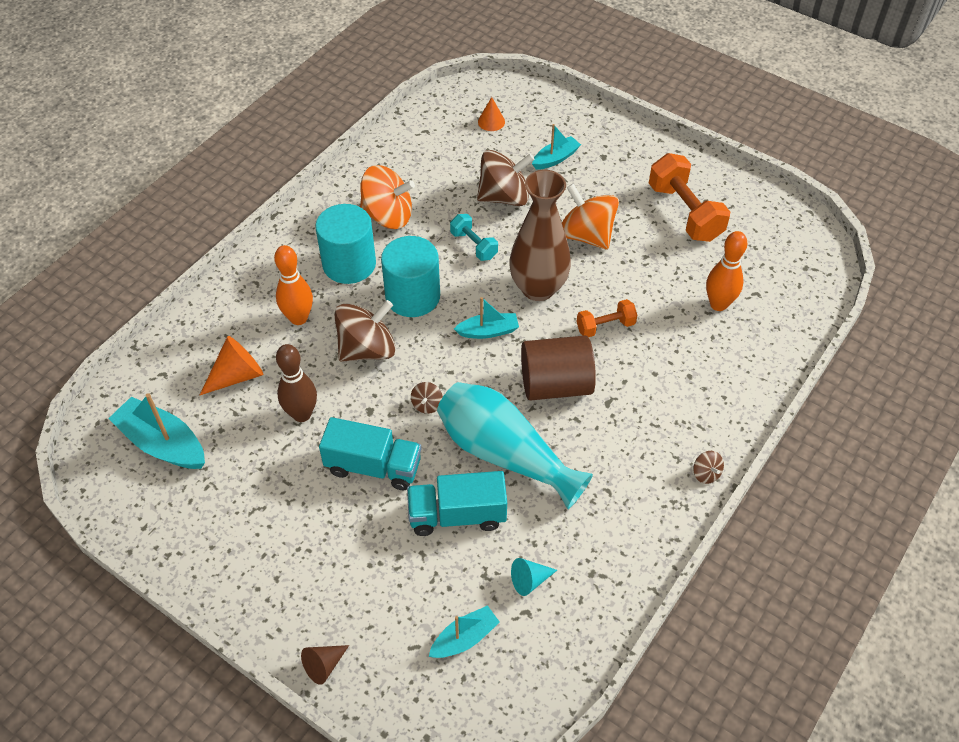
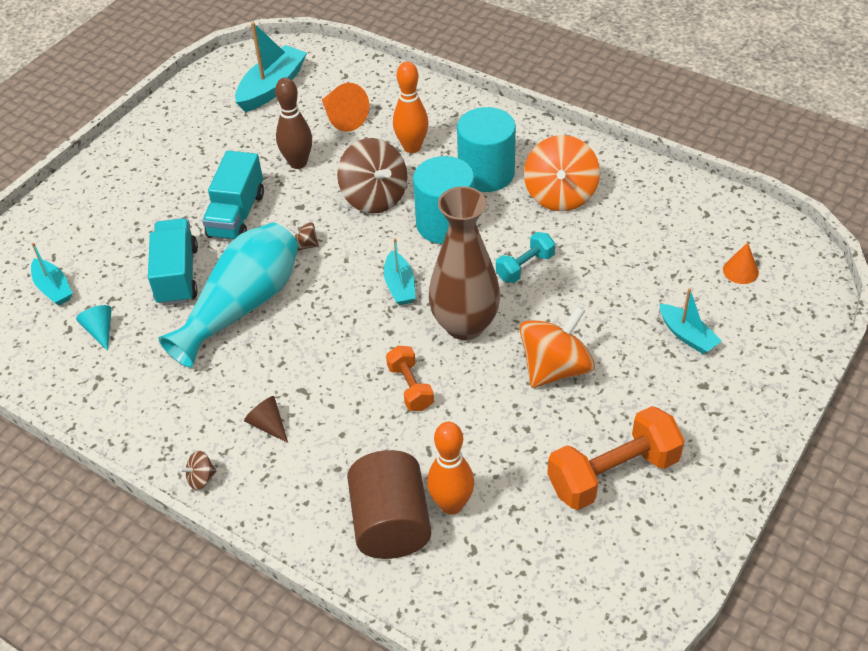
camera: 90 degrees right, 5 degrees down
brown cone [301,645,349,685] -> brown cone moved to [244,396,288,443]
brown spinning top [477,150,534,206] -> none
brown cylinder [521,336,596,401] -> brown cylinder moved to [347,450,431,559]

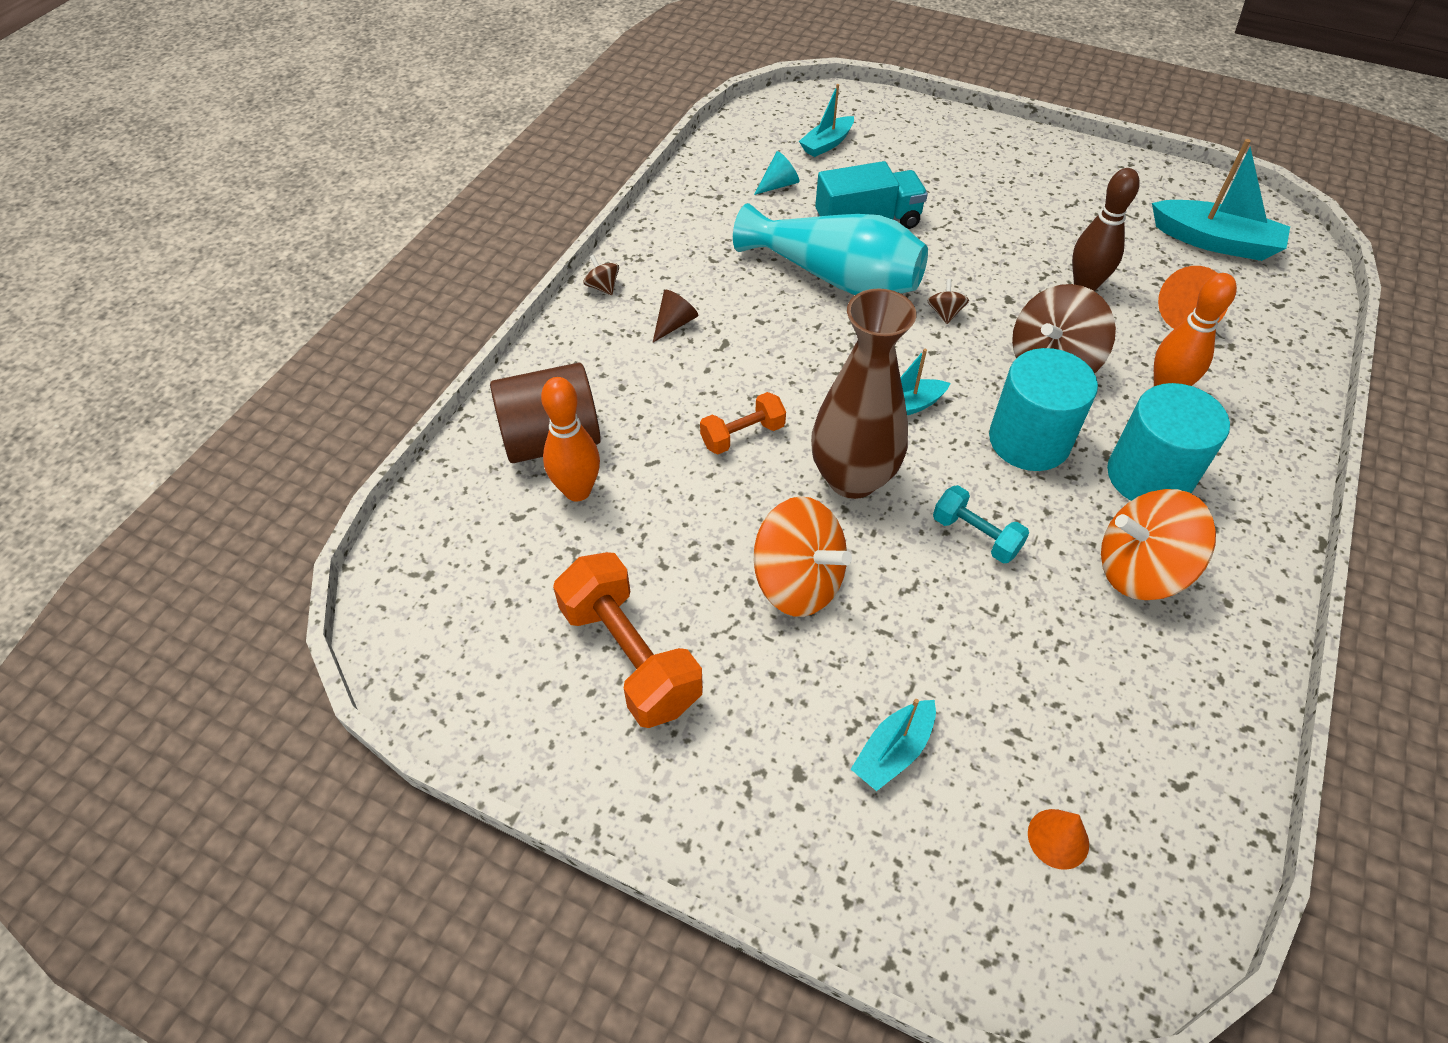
camera: 80 degrees right, 5 degrees up
turquoise truck [202,151,264,240] -> none

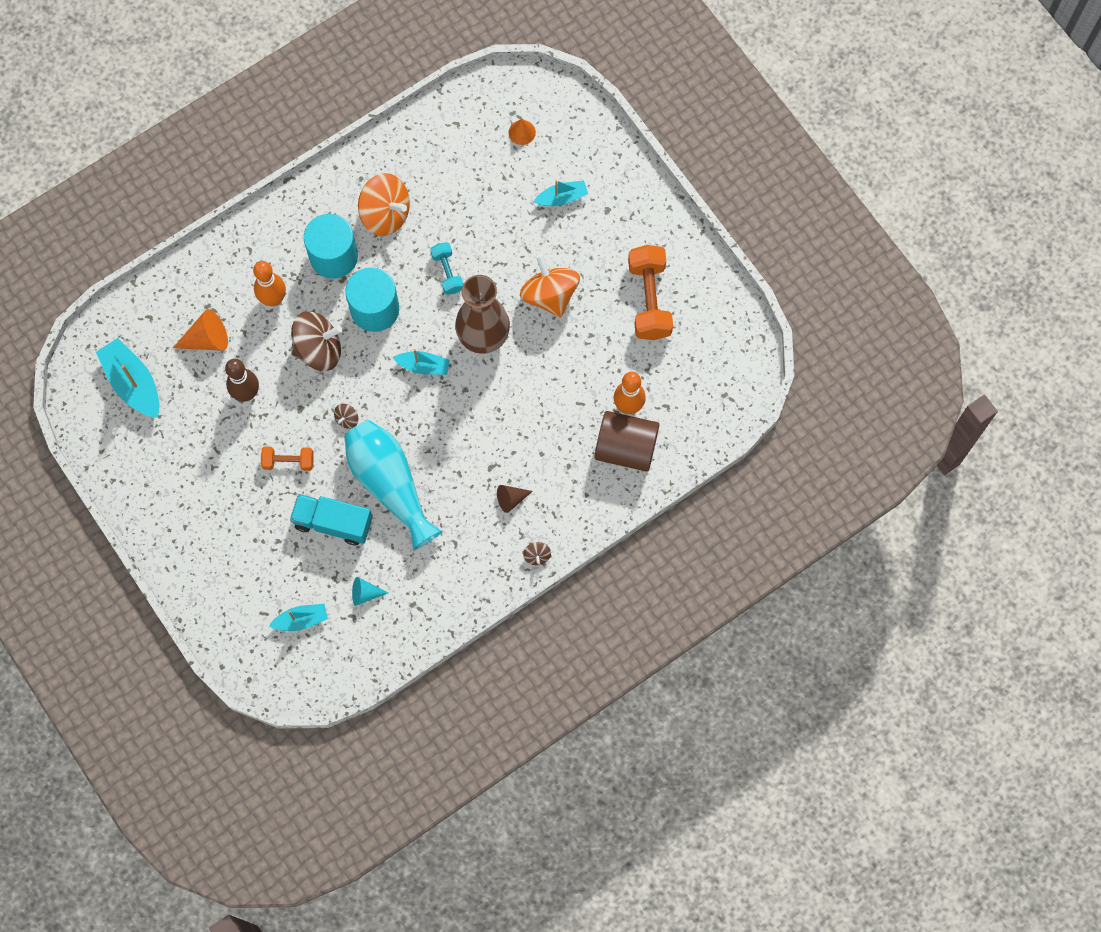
camera: 150 degrees left, 20 degrees up
orange dumbbell [700,392,786,454] -> orange dumbbell moved to [261,447,314,471]

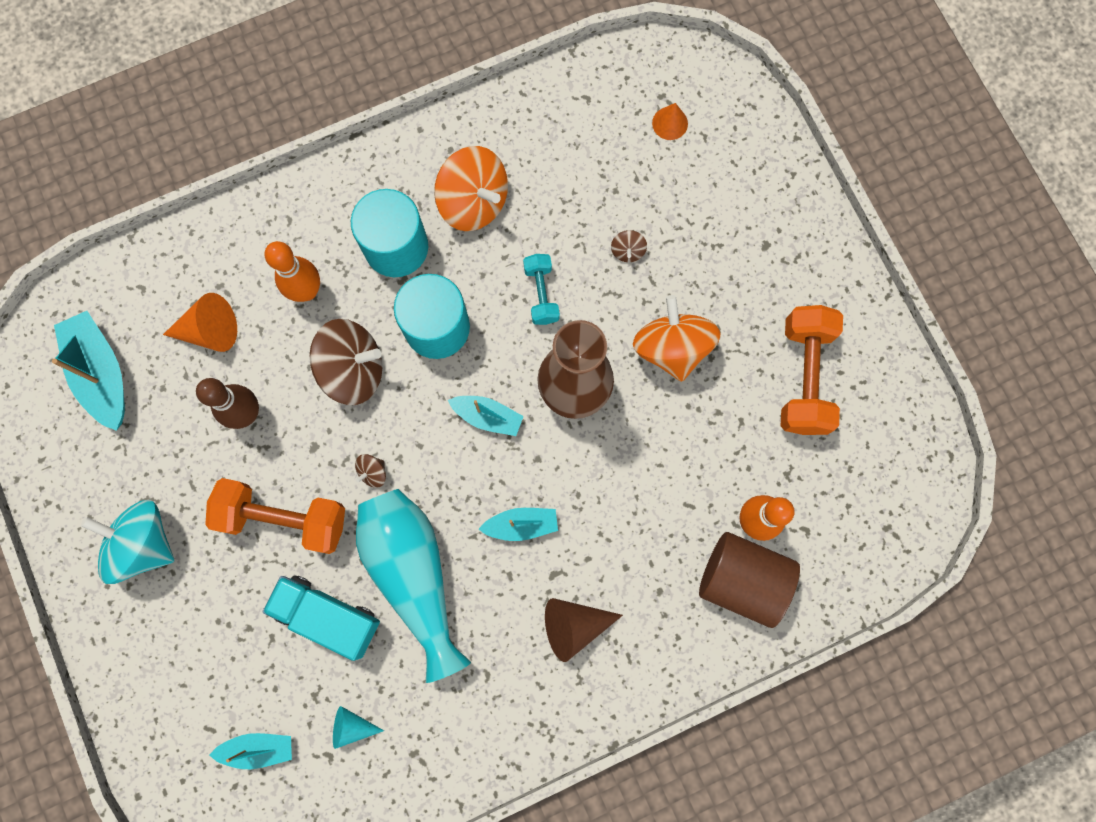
camera: 10 degrees right, 5 degrees up
orange dumbbell [261,447,314,471] -> orange dumbbell [205,478,345,554], size x1.79
brown cone [497,485,533,513] -> brown cone [545,598,623,662], size x1.57
brown spinning top [523,542,551,565] -> brown spinning top moved to [611,230,647,262]
turquoise boat [534,180,588,206] -> turquoise boat moved to [479,508,558,541]
none -> turquoise spinning top [81,500,174,584]

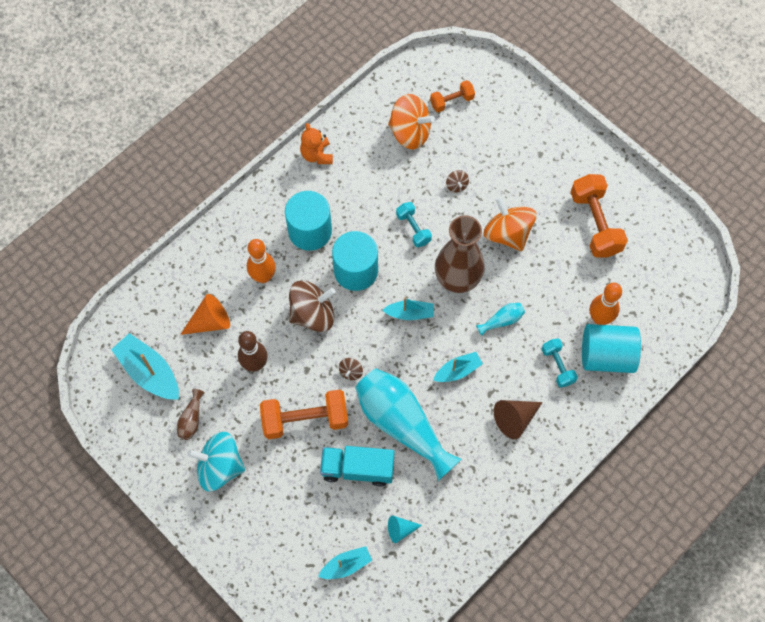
camera: 20 degrees left, 10 degrees down
orange spinning top [434,146,508,231] -> orange spinning top moved to [388,94,435,149]
orange cone [652,103,688,140] -> orange dumbbell [430,80,475,113]
brown cylinder [699,532,800,628] -> turquoise cylinder [582,324,641,373]
none -> brown vase [177,389,205,440]
none -> orange teddy bear [300,123,333,164]
none -> turquoise vase [476,303,525,336]
none -> turquoise dumbbell [542,338,578,387]

